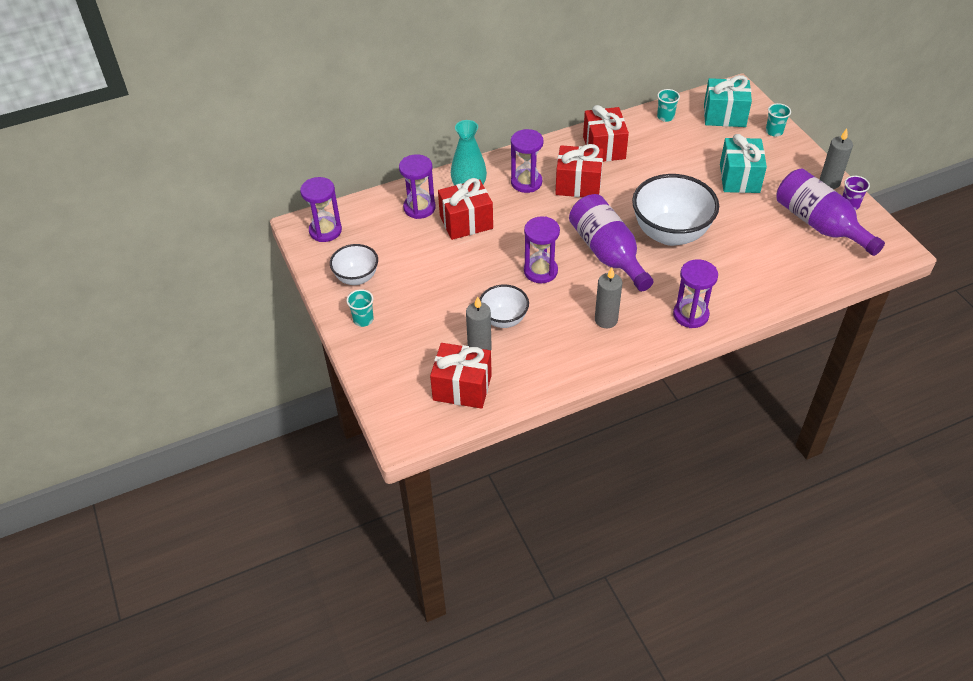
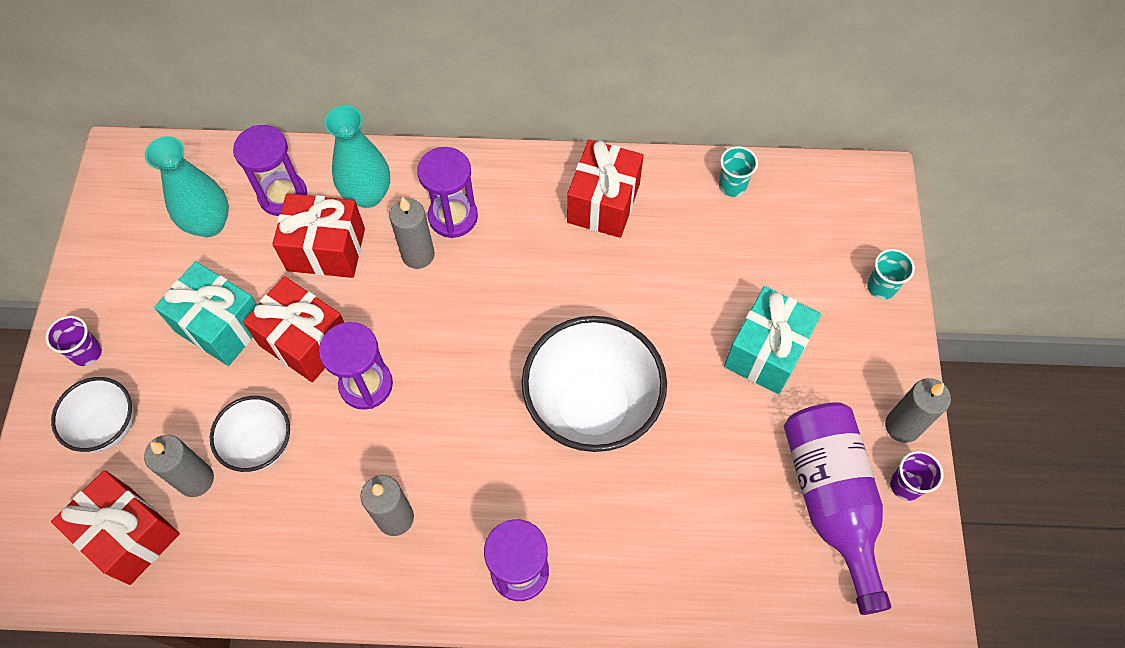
camera: 25 degrees right, 15 degrees up
purple hourglass [300,177,342,242] -> none
white bowl [330,244,378,285] -> white bowl moved to [51,377,134,452]
turquoise cup [347,289,374,327] -> purple cup [45,316,102,366]
red gift [555,144,603,197] -> red gift moved to [243,276,344,382]
purple bottle [569,194,654,291] -> none
turquoise gift [704,75,752,127] -> turquoise gift moved to [154,261,257,366]
none -> turquoise vase [145,136,229,237]
none -> grey candle [389,197,435,269]

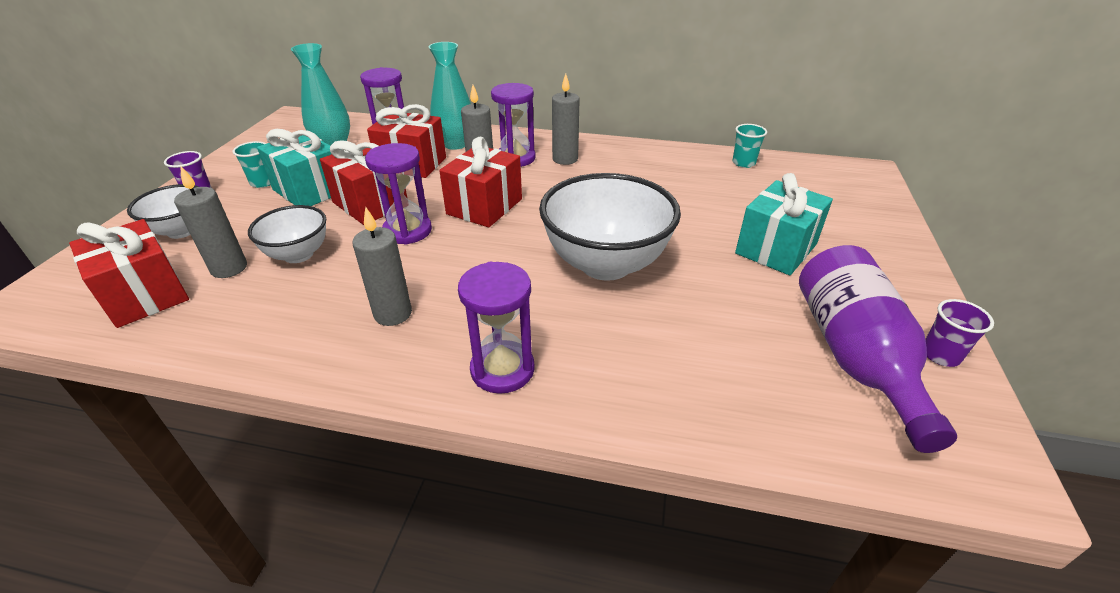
camera: 10 degrees right, 25 degrees down
red gift [567,139,644,238] -> red gift moved to [439,137,522,227]
turquoise cup [867,249,915,299] -> turquoise cup moved to [233,141,271,188]
grey candle [885,378,951,443] -> grey candle moved to [552,74,580,165]

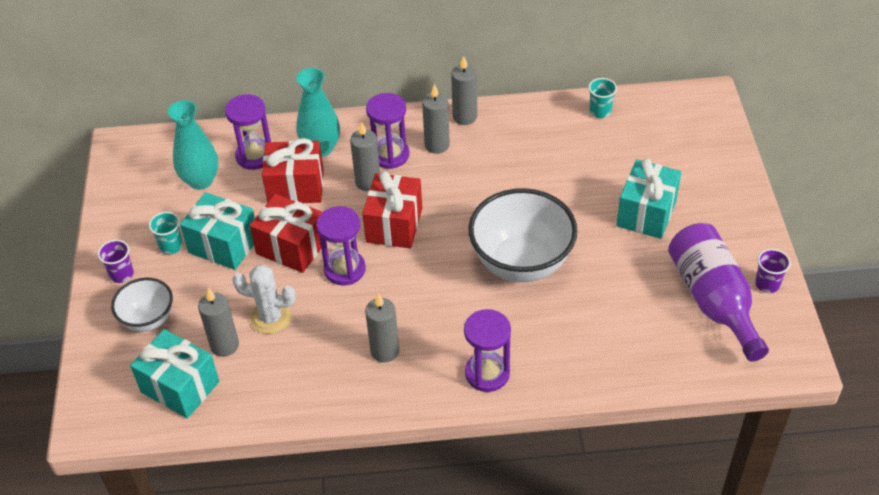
camera: 15 degrees left, 10 degrees up
red gift [69,219,189,328] -> turquoise gift [130,329,219,418]
white bowl [248,205,326,263] -> white cactus [232,265,296,334]
none -> grey candle [451,56,477,125]

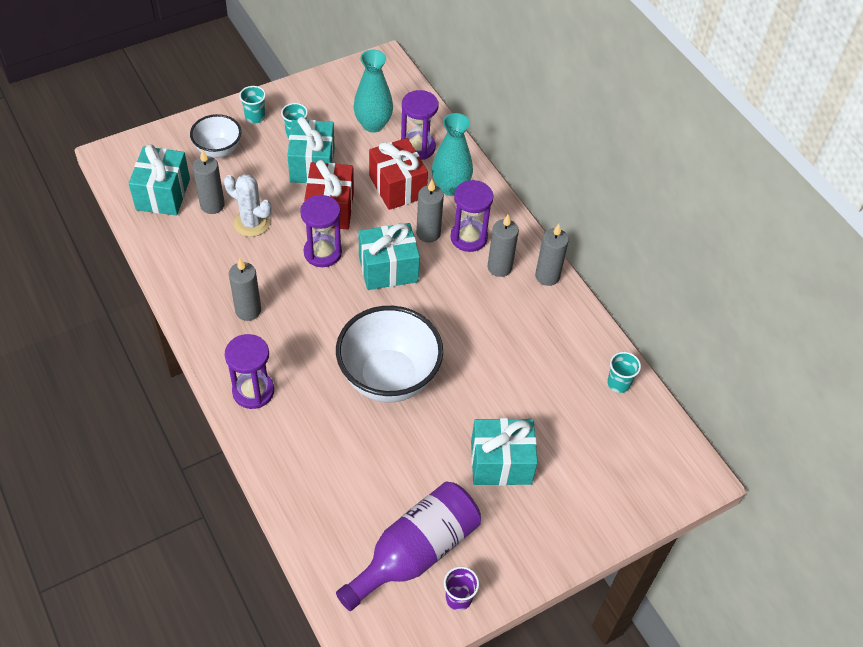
camera: 60 degrees right, 5 degrees up
purple cup [98,240,134,283] -> turquoise cup [239,86,266,124]
white cactus [232,265,296,334] -> white cactus turned 45 degrees counterclockwise [224,174,271,237]
red gift [362,171,422,248] -> turquoise gift [358,223,420,290]

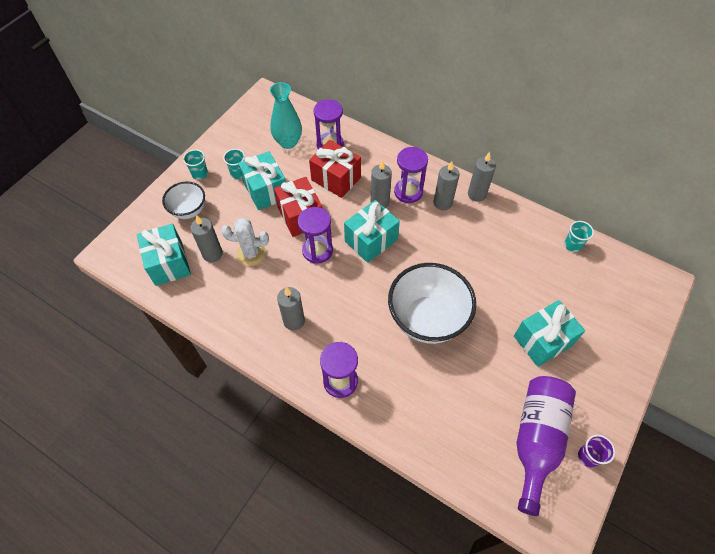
camera: 25 degrees left, 5 degrees up
turquoise vase [432,113,473,196] -> none

